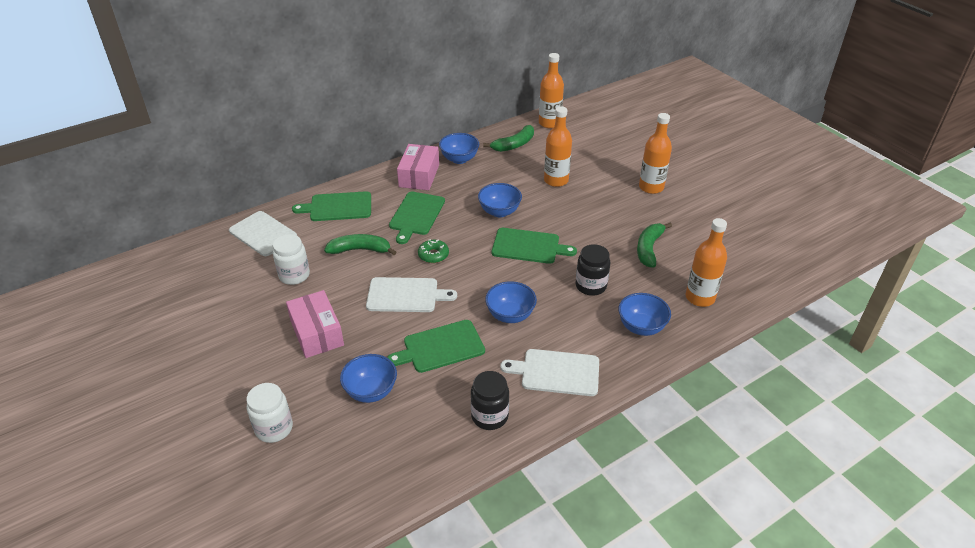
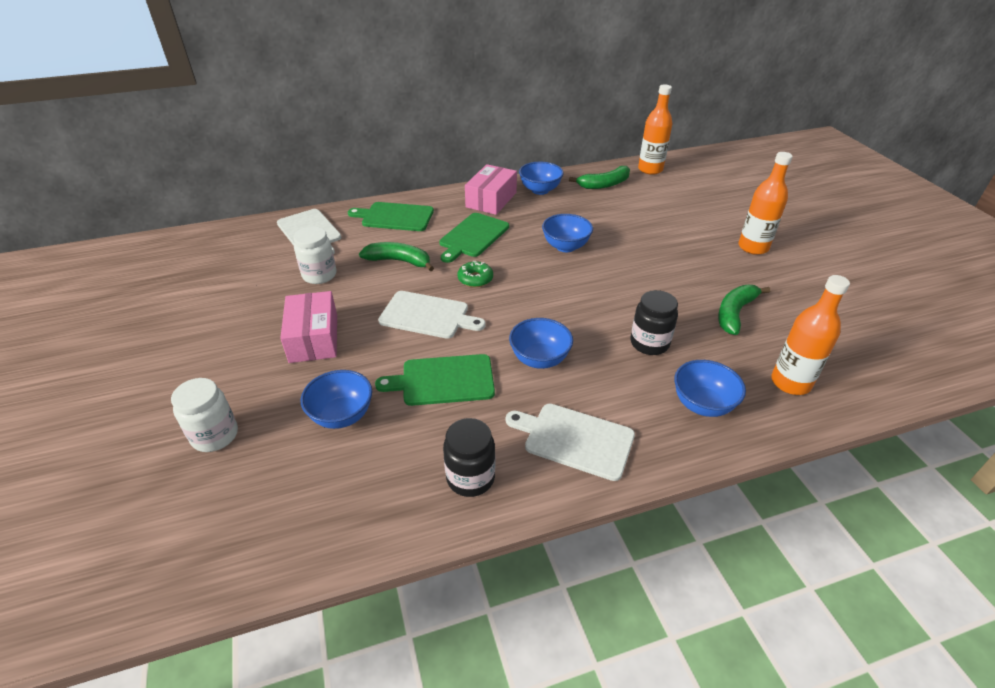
camera: 15 degrees right, 0 degrees up
green cutting board [492,228,577,264] -> none
orange bottle [544,106,572,187] -> none

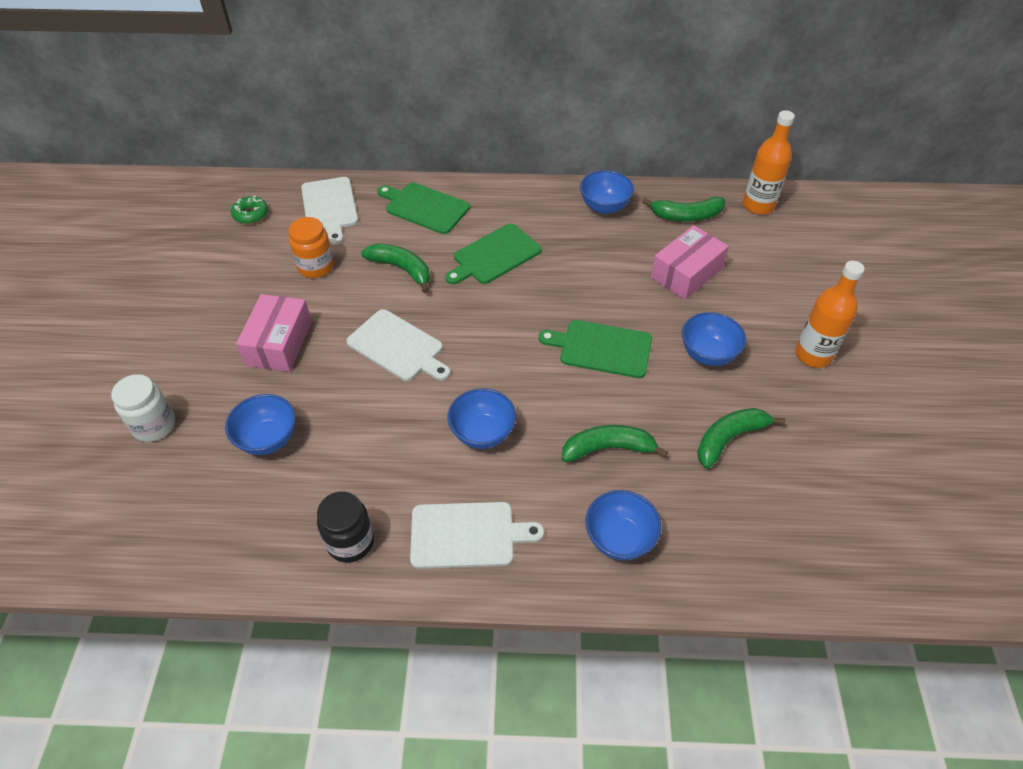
camera: 20 degrees right, 10 degrees up
white jar [294,226,337,284] -> orange jar [289,217,334,278]
green cutting board [375,354,495,406] -> green cutting board moved to [539,320,652,378]
green donut [458,261,493,287] -> green donut moved to [231,196,268,224]
pink box [465,164,517,215] -> pink box moved to [651,225,729,300]
white cutting board [506,404,635,481] -> white cutting board turned 135 degrees clockwise [410,502,544,569]
blue bowl [542,214,593,252] -> blue bowl moved to [682,312,746,366]
black jar [631,290,678,355] -> green banana [562,425,669,462]
orange bottle [771,275,850,395] -> none

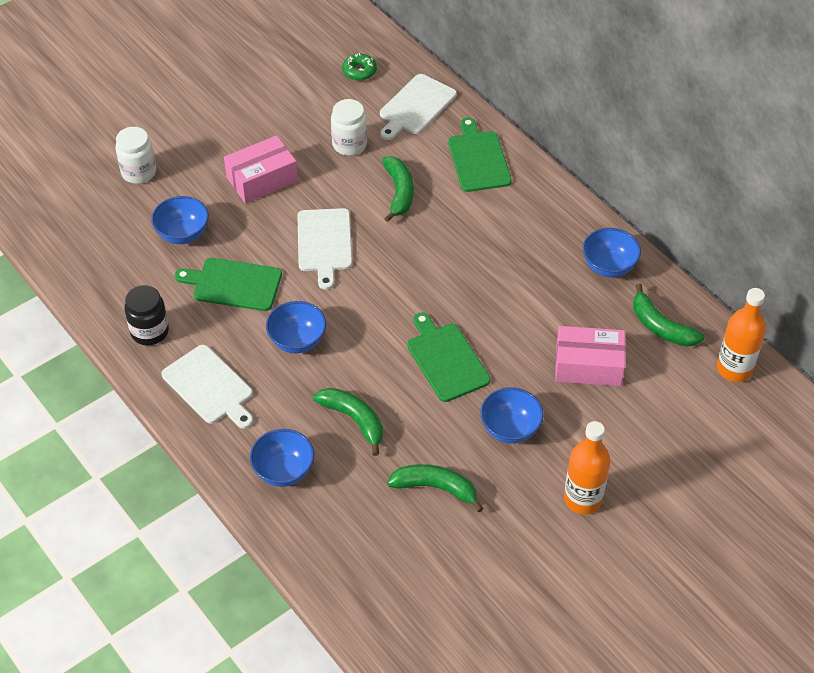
camera: 50 degrees right, 0 degrees up
orange jar [289,217,334,278] -> white jar [331,99,367,156]
green cutting board [445,223,542,285] -> green cutting board moved to [175,258,282,311]

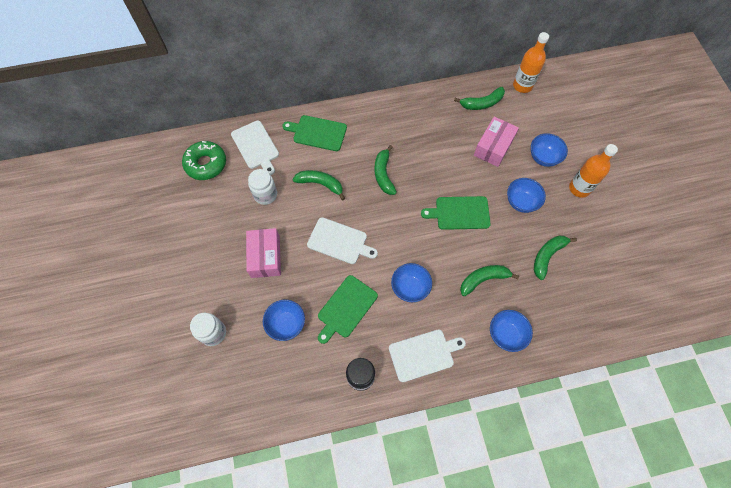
camera: 65 degrees left, 15 degrees up
green donut [342,53,377,81] -> green donut [182,141,226,180], size x1.77
blue bowl [583,228,641,277] -> blue bowl moved to [531,133,568,167]
none -> green banana [374,145,397,195]

